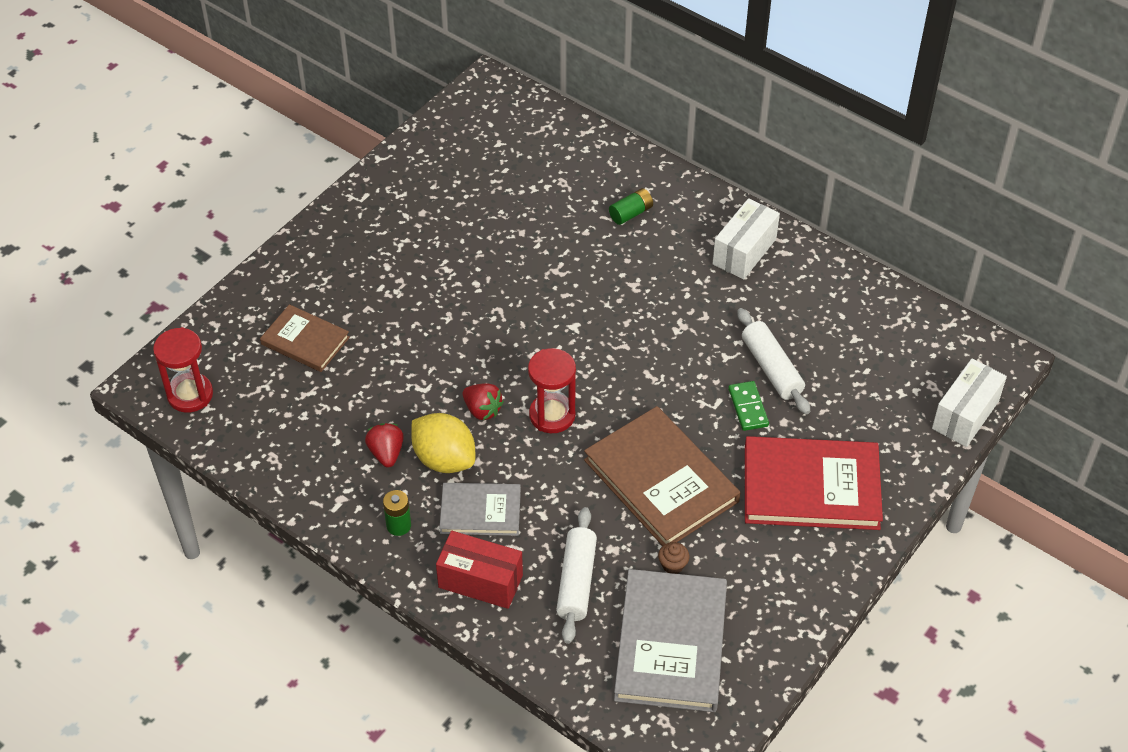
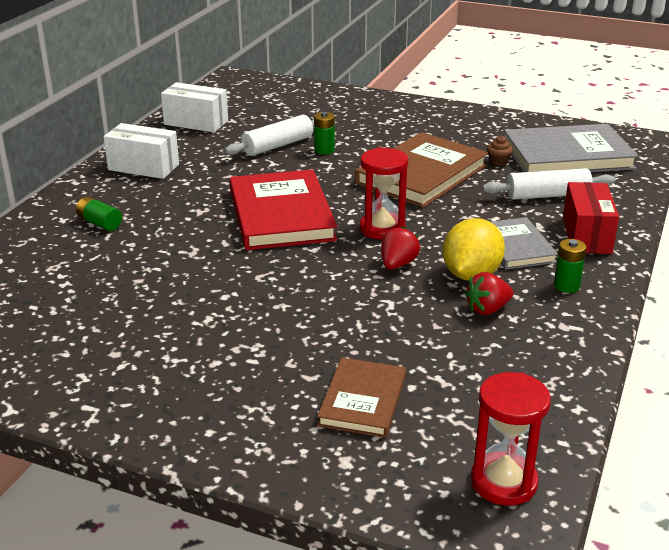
camera: 105 degrees left, 20 degrees down
green domino [728,381,769,431] -> green battery [314,112,335,155]
red book [745,436,883,530] -> red book moved to [230,169,337,250]
white box [932,359,1007,447] -> white box moved to [161,82,228,133]

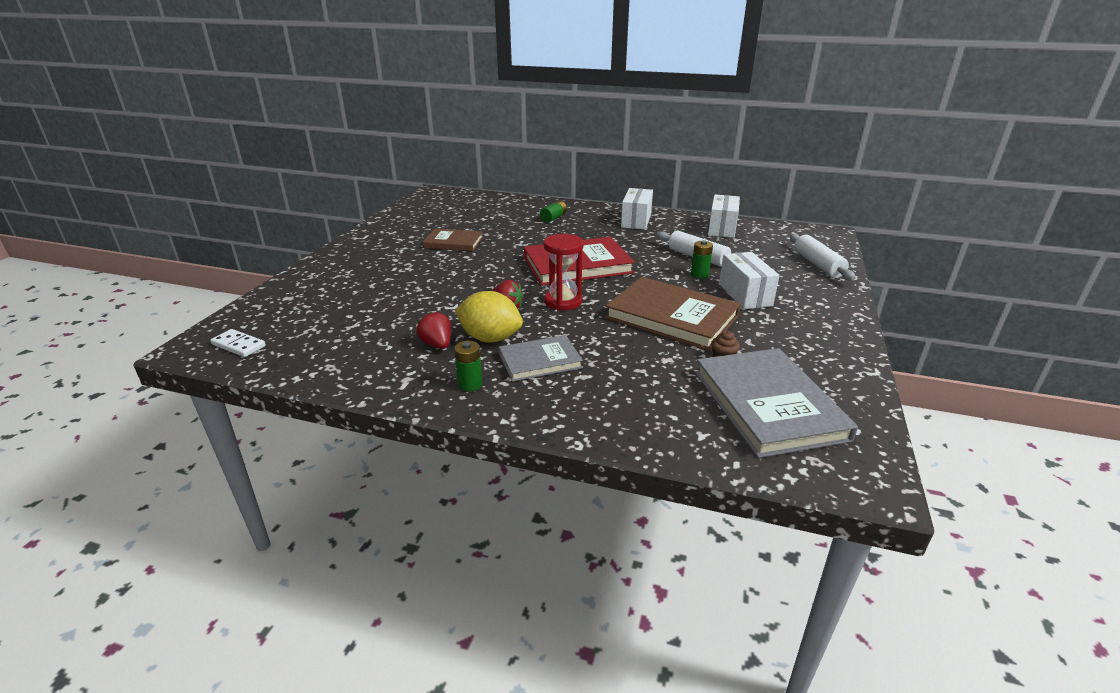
camera: 85 degrees right, 0 degrees up
brown book [317,358,406,438] -> brown book moved to [423,229,483,251]
red hourglass [471,372,551,505] -> white domino [210,329,266,357]
white rolling pin [482,168,615,200] -> white rolling pin moved to [790,234,856,281]
red box [563,182,619,254] -> none
none -> white box [719,252,780,309]

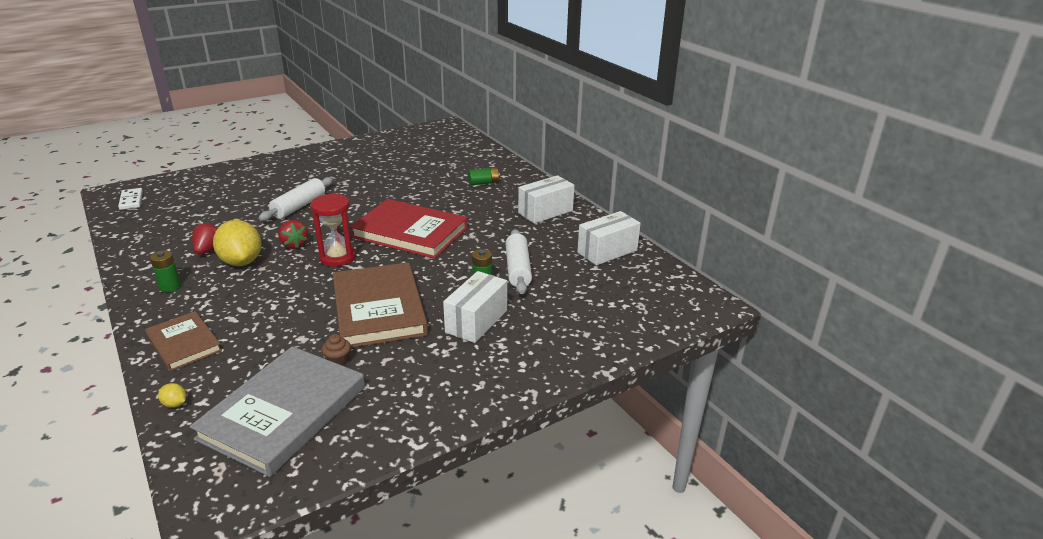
camera: 40 degrees right, 0 degrees up
brown book [423,229,483,251] -> brown book moved to [145,311,222,371]
grey book [499,335,583,382] -> none
white rolling pin [790,234,856,281] -> white rolling pin moved to [259,177,333,221]
none -> yellow lemon [158,383,186,408]

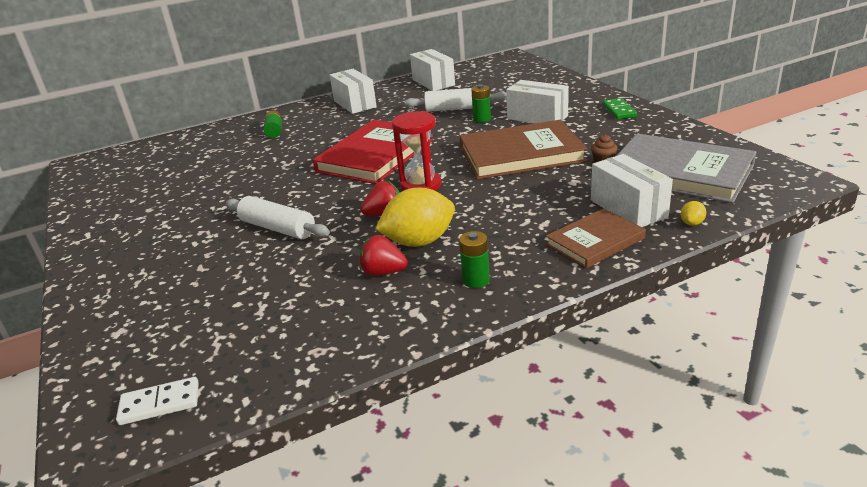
camera: 80 degrees left, 0 degrees up
none -> white box [591,154,673,227]
none -> green domino [603,98,637,119]

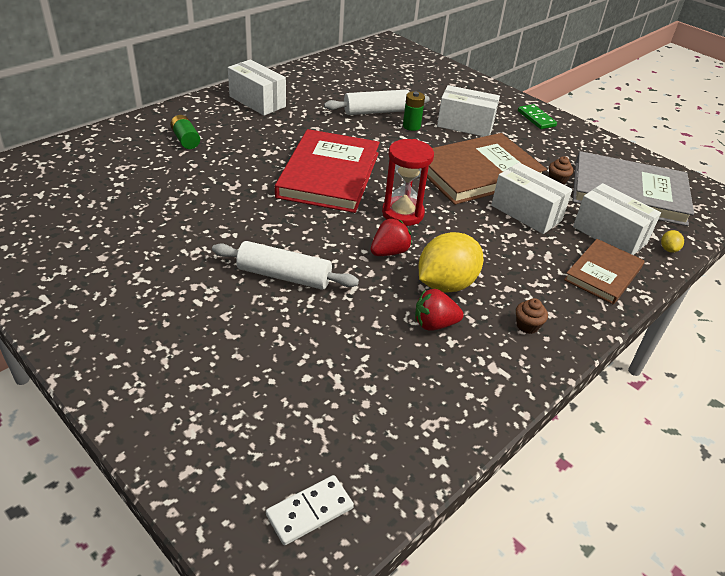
camera: 25 degrees left, 10 degrees up
white box [410,49,455,91] -> white box moved to [491,162,573,234]
green battery [459,231,490,288] -> brown cupcake [516,298,548,334]

